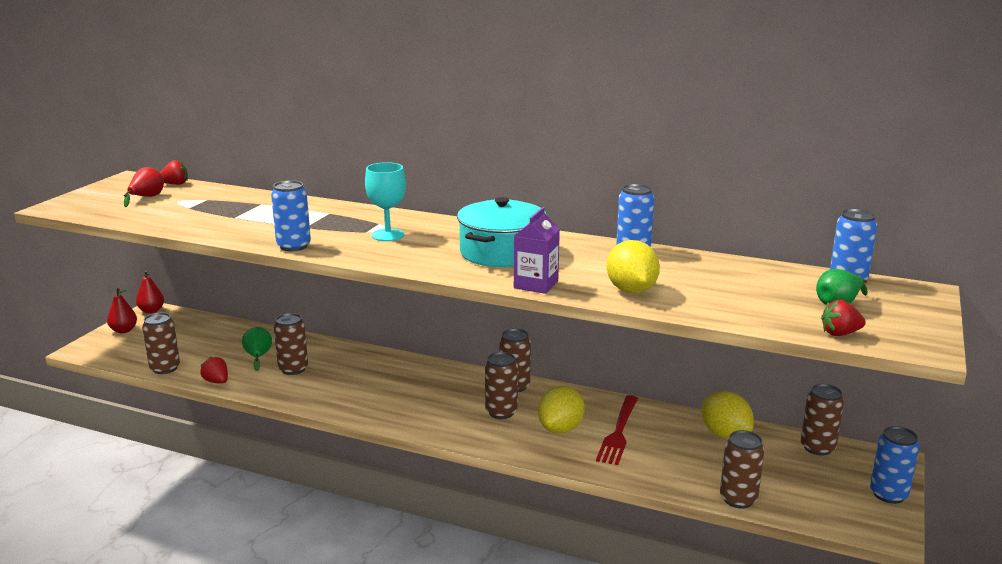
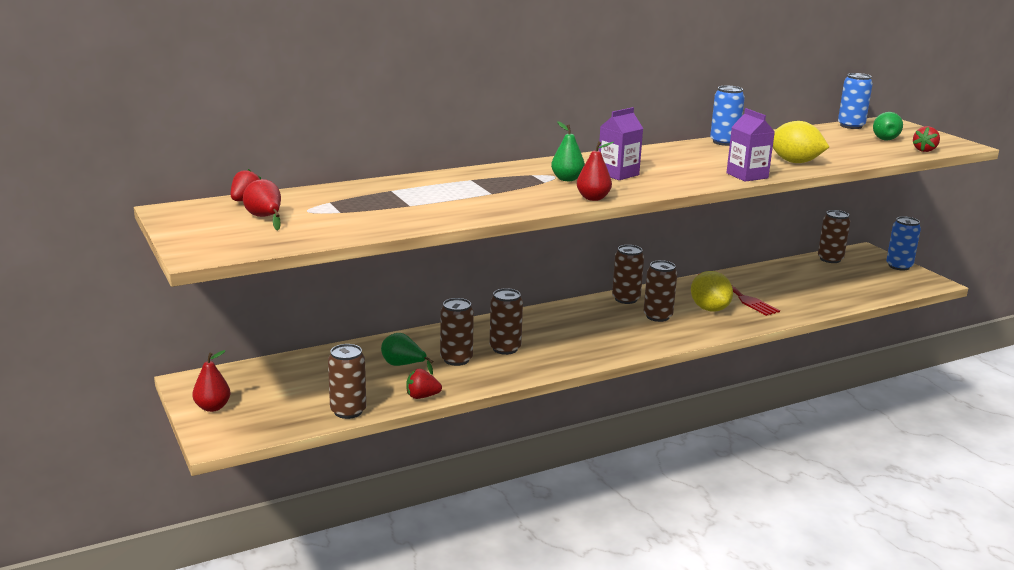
camera: 50 degrees left, 0 degrees up
red pear [136,270,164,314] -> red pear moved to [577,141,614,201]
blue can [271,180,311,252] -> none
turquoise goblet [365,162,406,241] -> green pear [551,121,585,181]
turquoise pot [457,197,546,267] -> none
yellow lemon [702,391,754,439] -> none
brown can [720,430,765,508] -> brown can moved to [490,288,523,355]
none -> purple carton [599,107,643,180]

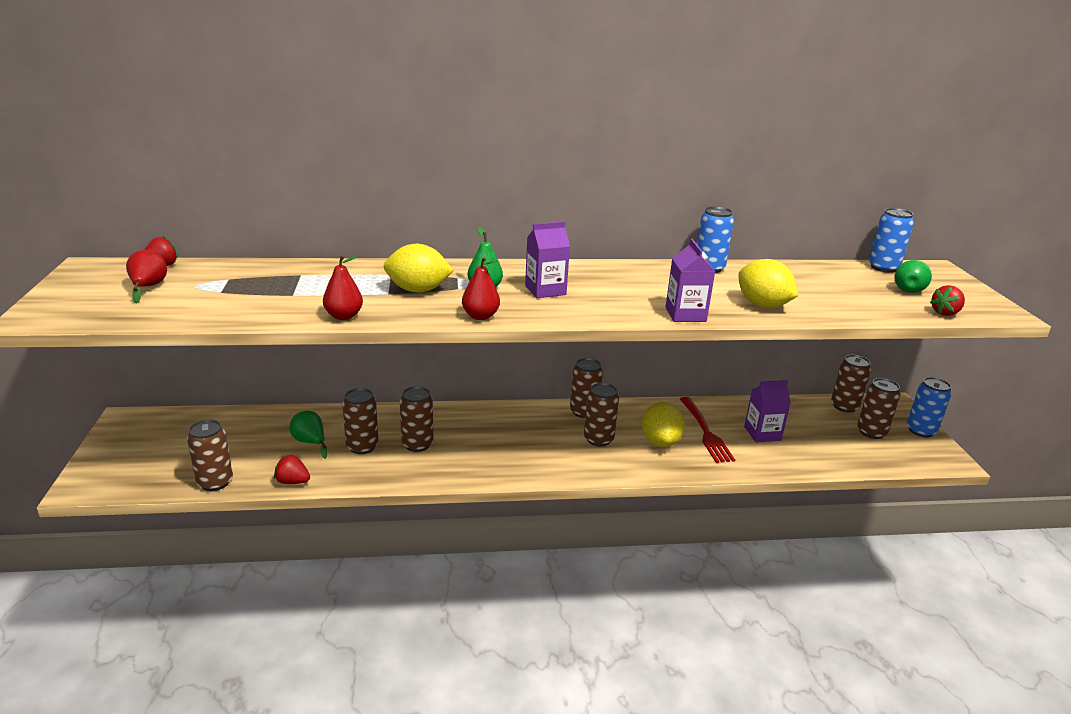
camera: 20 degrees right, 5 degrees up
red pear [192,350,230,412] -> red pear moved to [323,255,363,320]
none -> yellow lemon [384,244,454,292]
none -> purple carton [744,380,791,442]
none -> brown can [857,378,900,439]

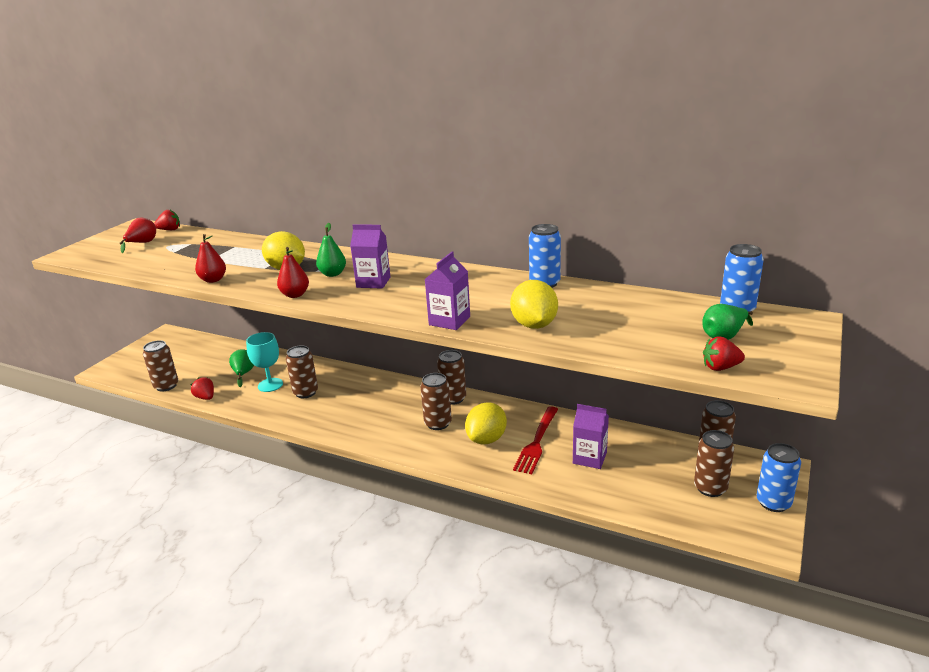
camera: 35 degrees right, 0 degrees up
brown can [342,388,379,454] -> turquoise goblet [246,332,283,392]

